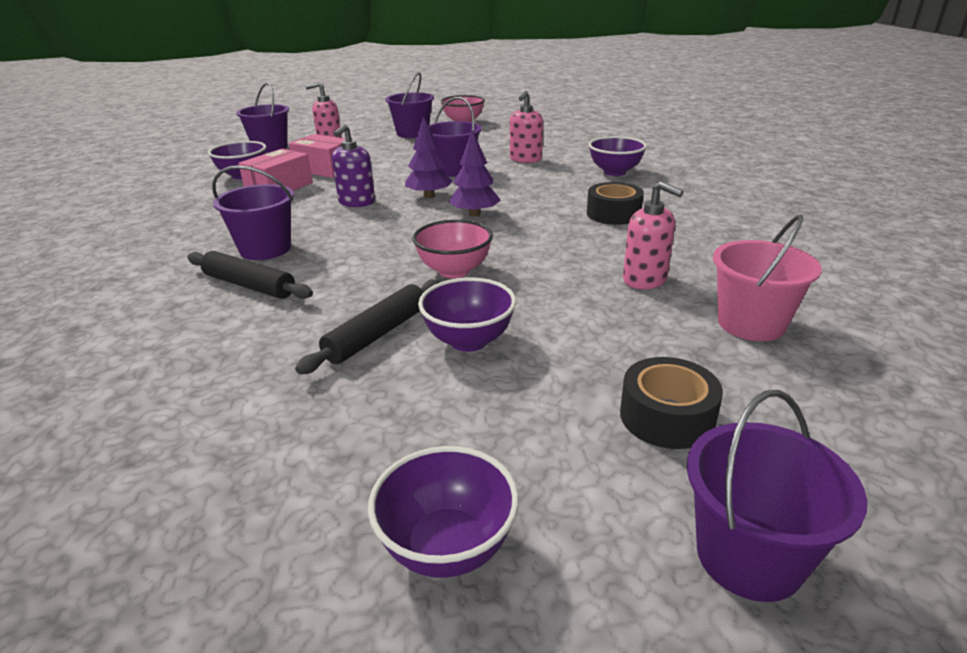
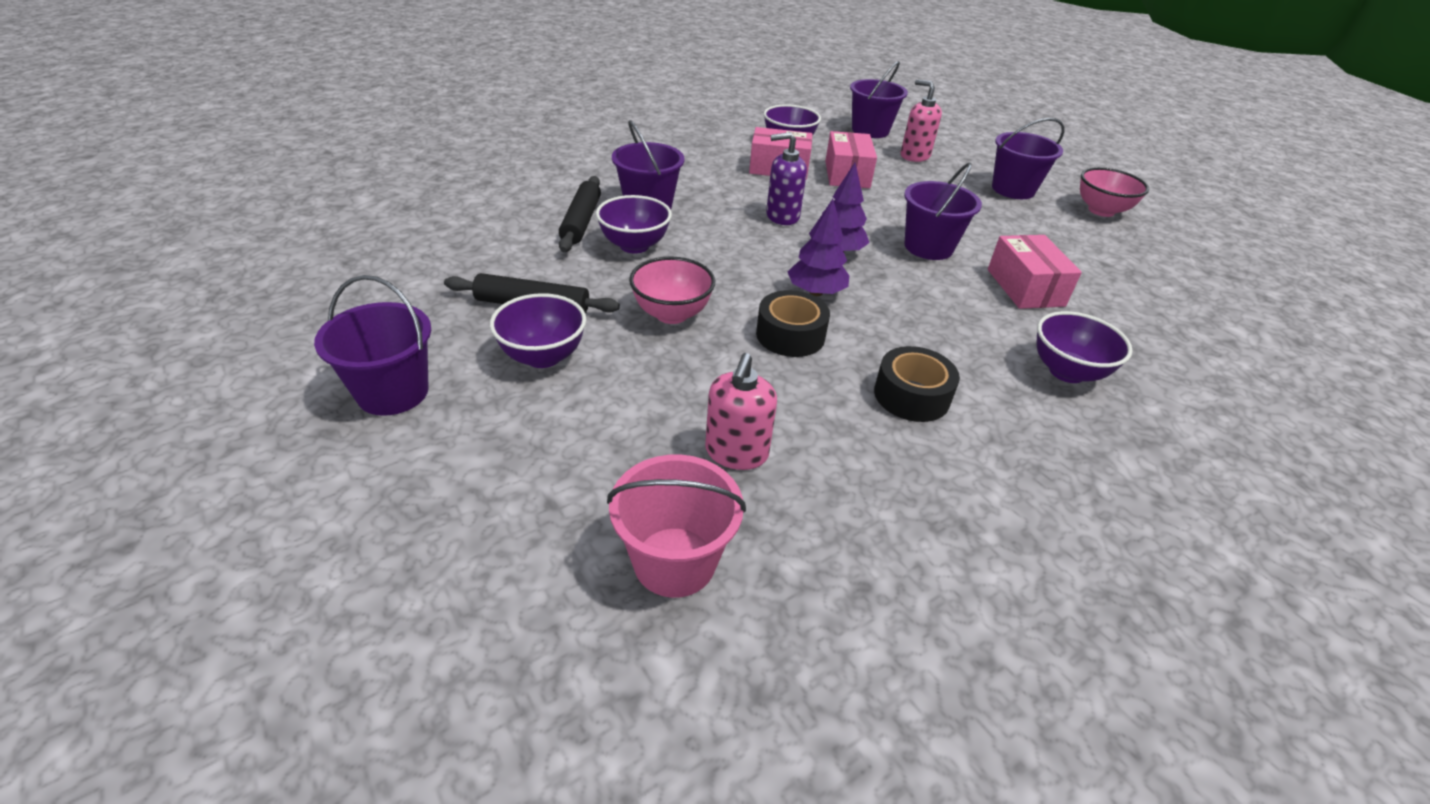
camera: 60 degrees right, 10 degrees up
purple bowl [368,446,519,578] -> purple bowl moved to [596,195,672,254]
pink soap dispenser [510,91,543,163] -> pink box [988,235,1082,309]
black tape [620,357,723,449] -> black tape moved to [756,290,830,357]
purple bucket [687,390,867,602] -> purple bucket moved to [314,275,431,416]

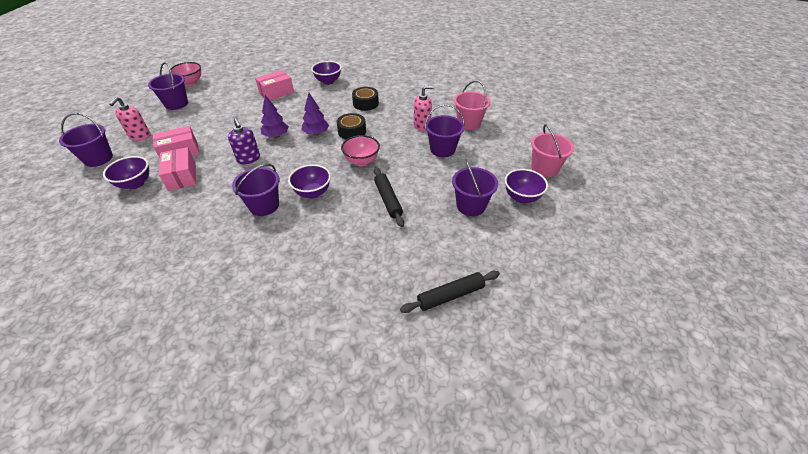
camera: 115 degrees left, 5 degrees up
purple bowl [490,293,586,368] -> purple bowl moved to [505,169,548,203]
black rolling pin [559,176,601,252] -> black rolling pin moved to [400,271,500,313]
purple bucket [904,163,982,260] -> purple bucket moved to [425,104,465,157]
none -> pink bucket [531,124,574,177]

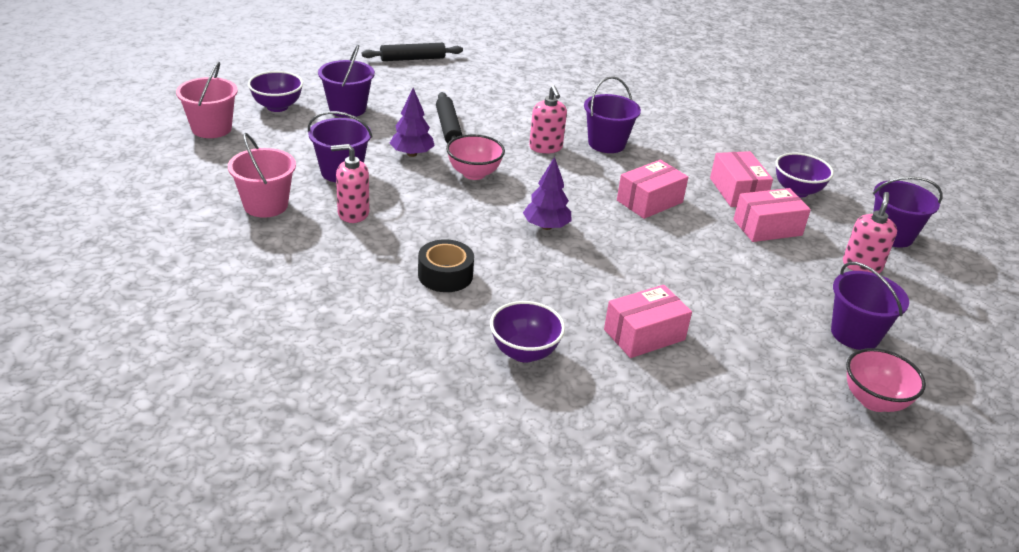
camera: 175 degrees left, 10 degrees down
purple soap dispenser [228,119,260,164] -> pink box [617,160,688,219]
purple tree [261,95,289,138] -> purple tree moved to [390,88,435,157]
purple bowl [288,164,331,199] -> pink soap dispenser [529,85,567,154]
black tape [337,113,366,139] -> none

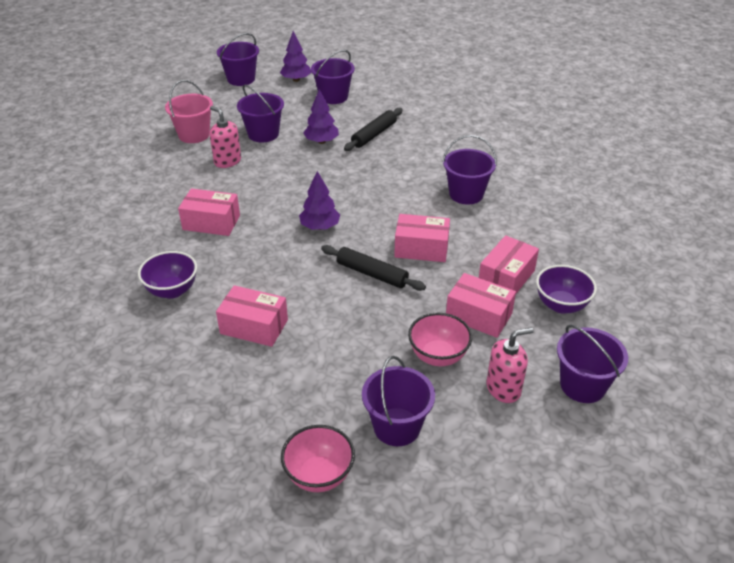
camera: 50 degrees right, 5 degrees up
pink bucket [176,62,238,138] -> purple bucket [217,33,259,86]
purple bowl [248,71,303,112] -> purple tree [280,31,312,82]
black rolling pin [362,43,463,61] -> black rolling pin moved to [321,245,426,291]
black tape [418,239,474,292] -> pink box [178,188,240,236]
pink bowl [446,134,505,180] -> pink bowl moved to [408,313,472,366]
pink soap dispenser [529,85,567,154] -> none

